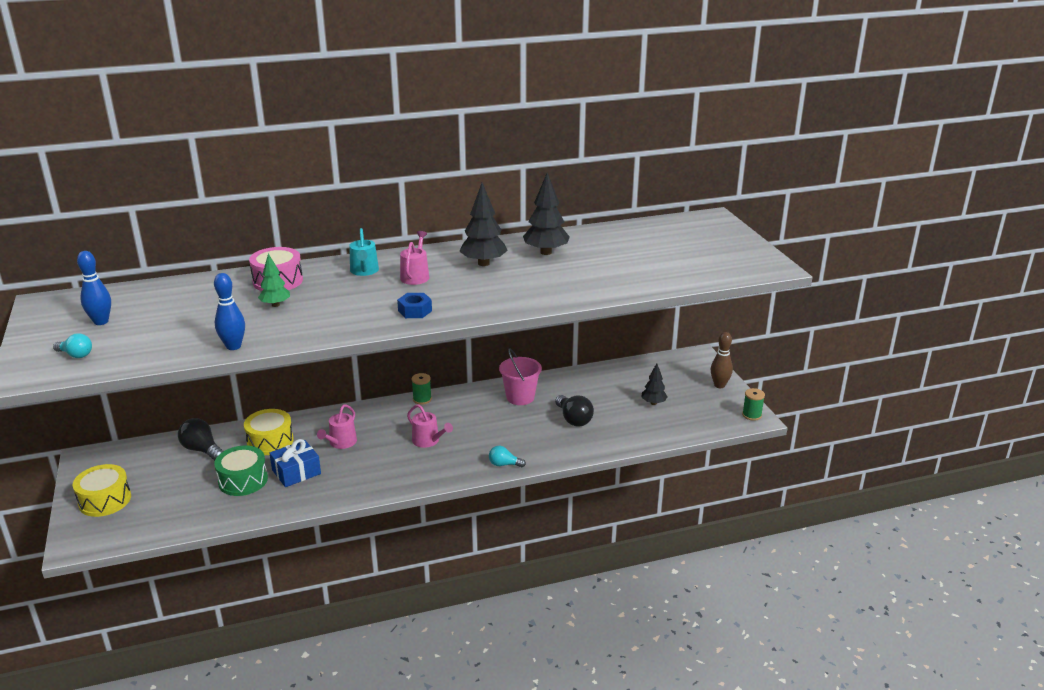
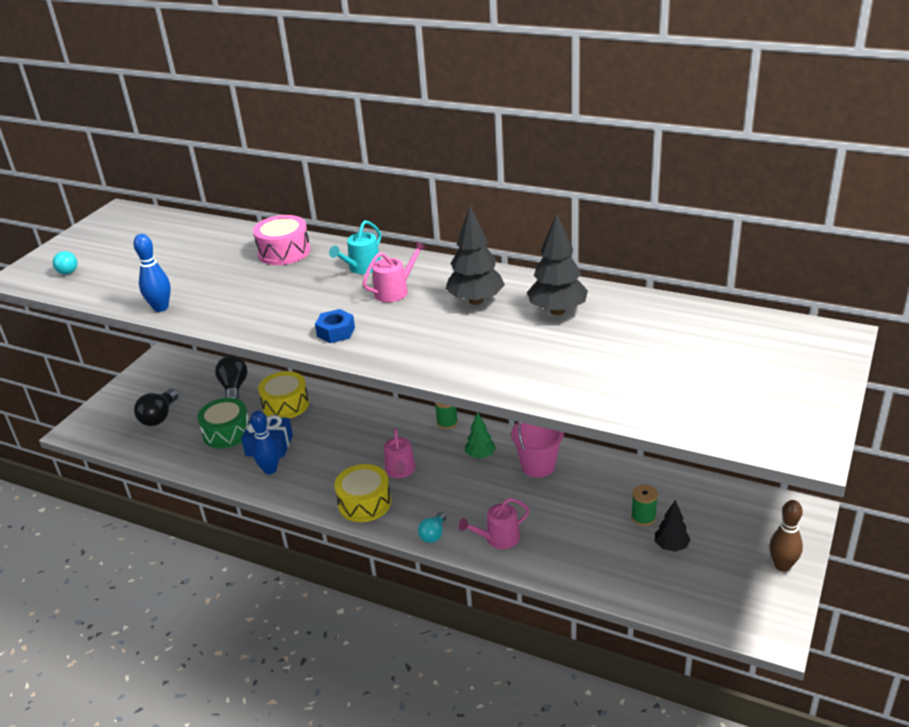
camera: 45 degrees right, 5 degrees up
yellow drum [73,464,131,517] -> yellow drum moved to [334,464,391,522]
blue bowling pin [77,251,111,325] -> blue bowling pin moved to [250,411,280,474]
green tree [258,253,290,307] -> green tree moved to [465,412,496,459]
pink watering can [317,404,357,449] -> pink watering can moved to [458,498,530,549]
turquoise light bulb [489,446,526,467] -> turquoise light bulb turned 120 degrees counterclockwise [418,512,446,543]
black light bulb [555,395,594,426] -> black light bulb moved to [134,389,179,426]
green spool [742,388,765,421] -> green spool moved to [631,485,658,526]

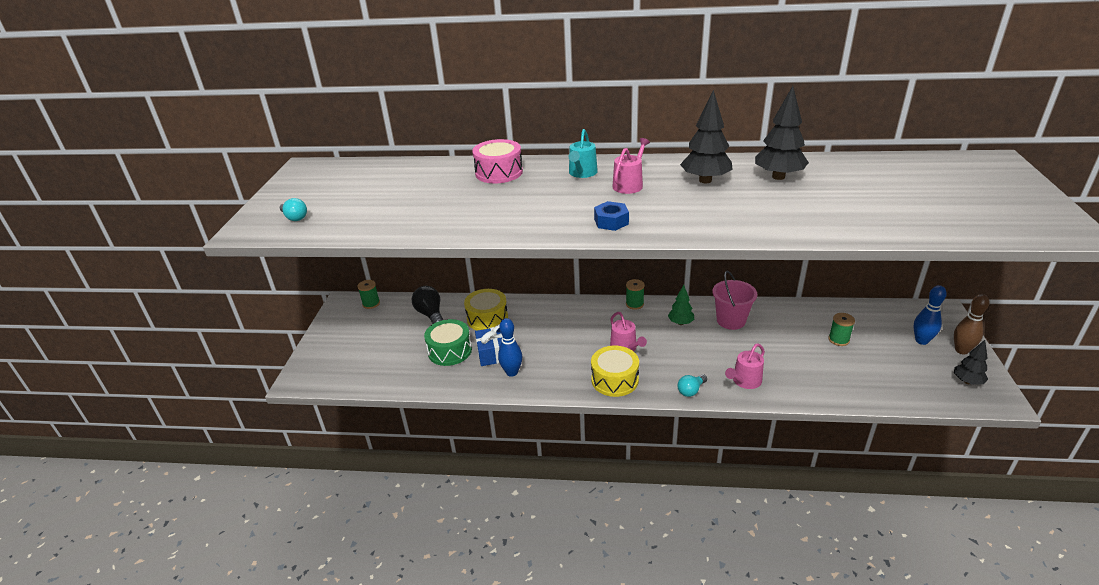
camera: 20 degrees left, 0 degrees up
blue bowling pin [133,234,171,312] -> blue bowling pin moved to [914,285,947,345]
black light bulb [134,389,179,426] -> none
turquoise light bulb [418,512,446,543] -> turquoise light bulb turned 45 degrees clockwise [678,374,707,397]
black tree [655,500,690,552] -> black tree moved to [954,340,988,385]
none -> green spool [357,280,380,309]

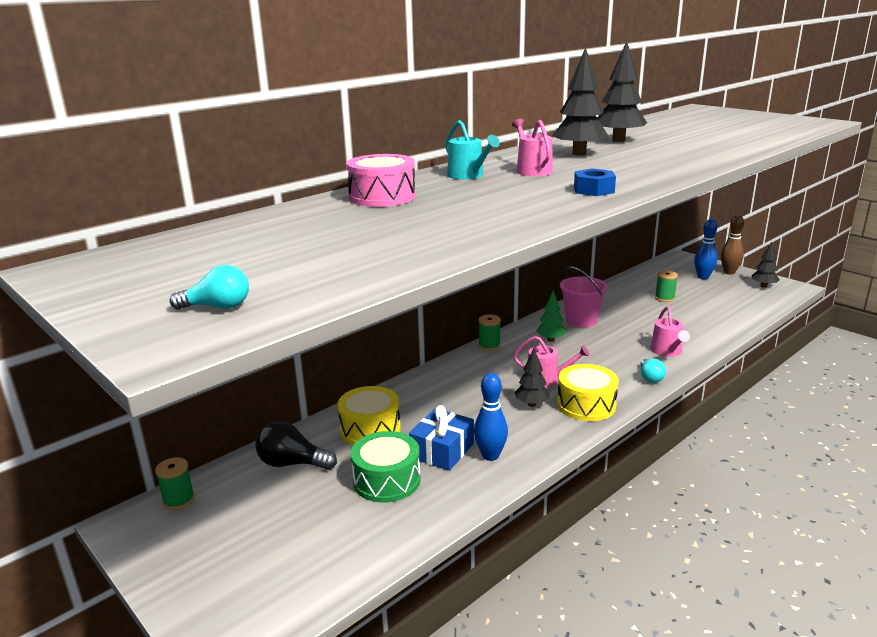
camera: 50 degrees left, 10 degrees down
none -> black tree [515,349,550,407]

